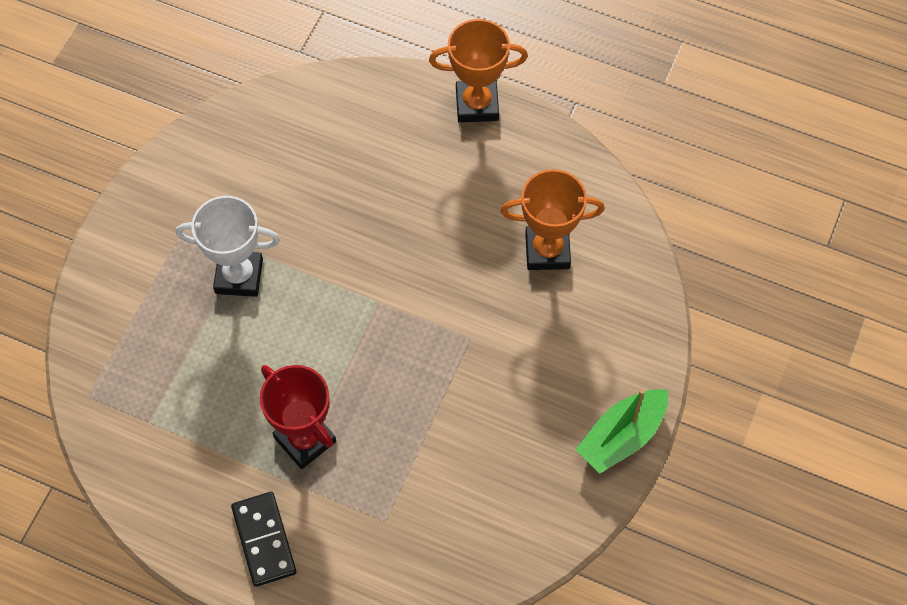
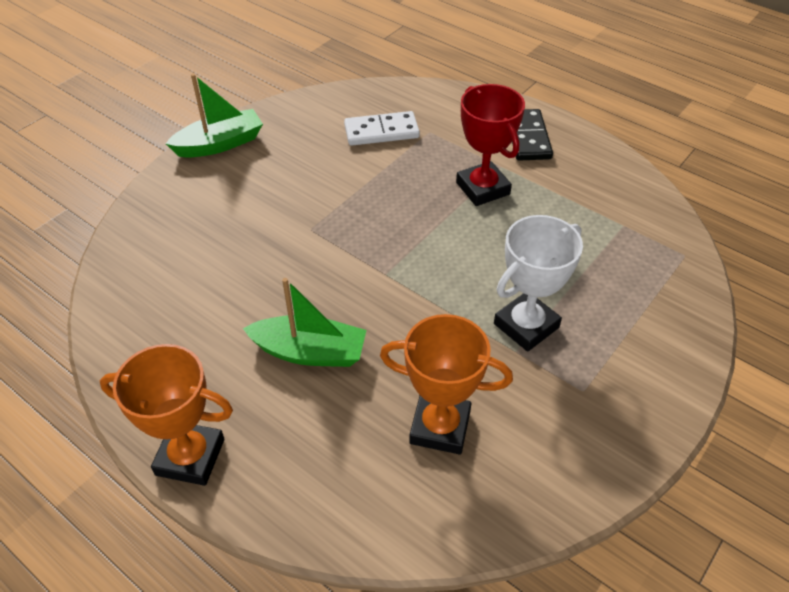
camera: 165 degrees left, 15 degrees down
white trophy [176,196,280,297] -> white trophy turned 60 degrees counterclockwise [494,215,583,352]
orange trophy [500,169,605,270] -> orange trophy moved to [380,314,513,455]
none -> green boat [243,278,367,367]
none -> white domino [344,111,420,146]

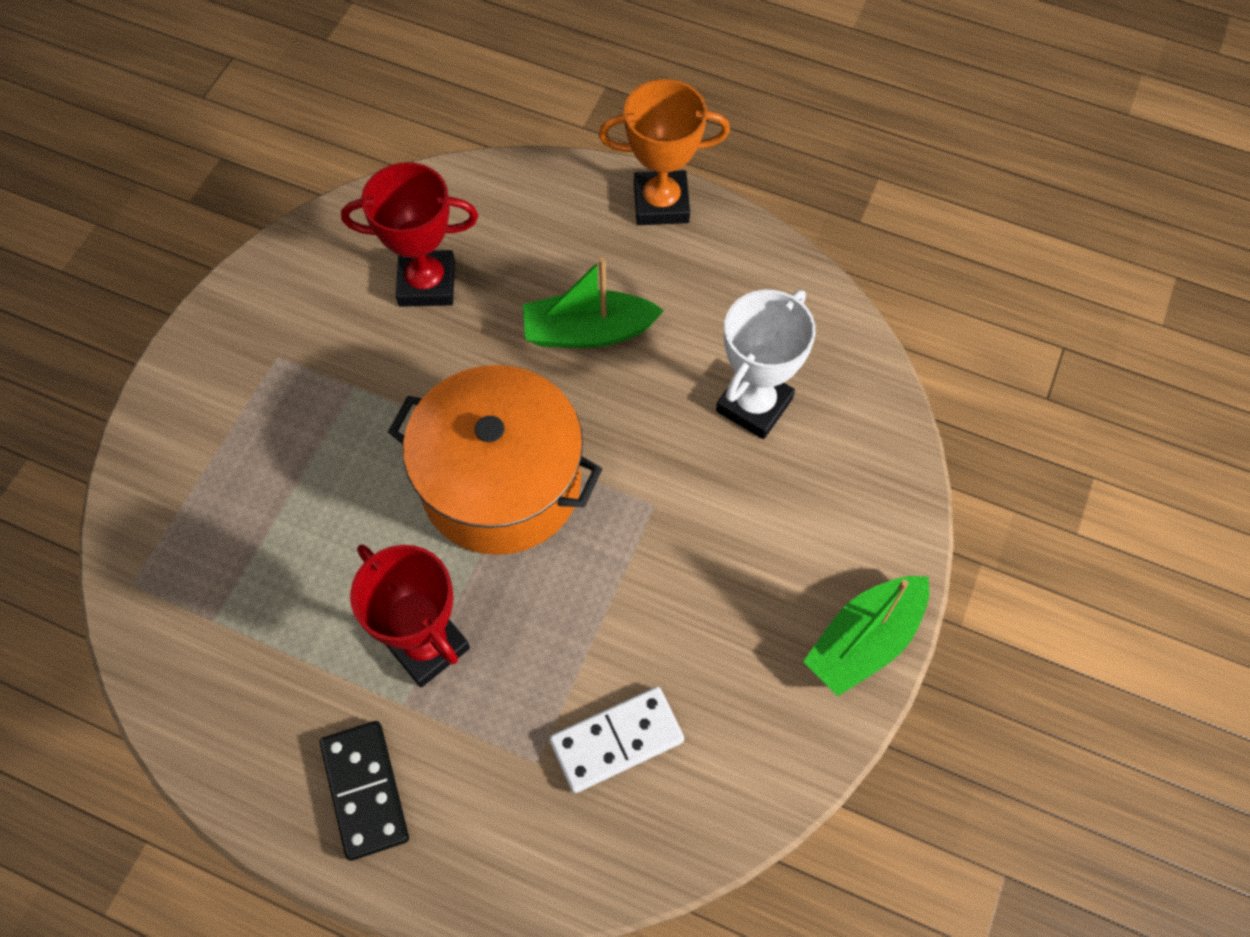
camera: 165 degrees right, 15 degrees up
orange trophy [380,314,513,455] -> red trophy [341,162,478,307]
white trophy [494,215,583,352] -> white trophy moved to [716,290,816,439]
none -> orange pot [388,365,602,555]

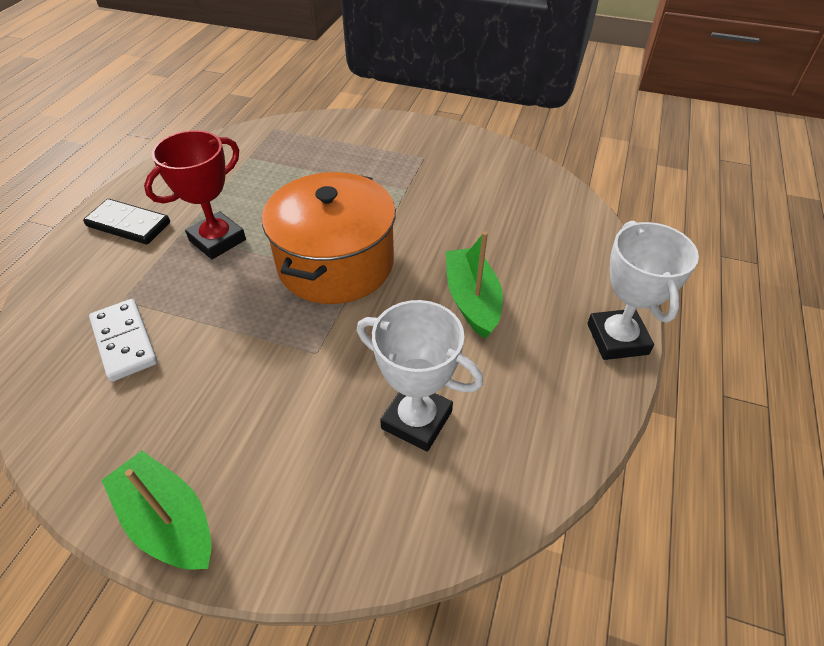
camera: 85 degrees right, 15 degrees down
black domino [320,721,409,861] -> black domino turned 45 degrees clockwise [83,199,170,244]
red trophy [341,162,478,307] -> none
orange trophy [599,79,730,225] -> white trophy [587,221,699,360]

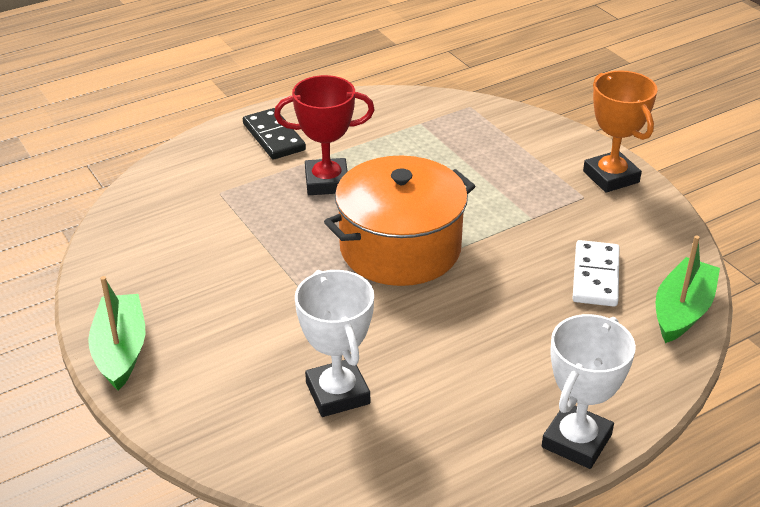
camera: 40 degrees right, 10 degrees down
white domino [89,299,158,382] -> white domino moved to [573,240,619,307]
green boat [446,231,503,339] -> green boat moved to [656,235,720,343]
none -> orange trophy [583,70,658,193]

